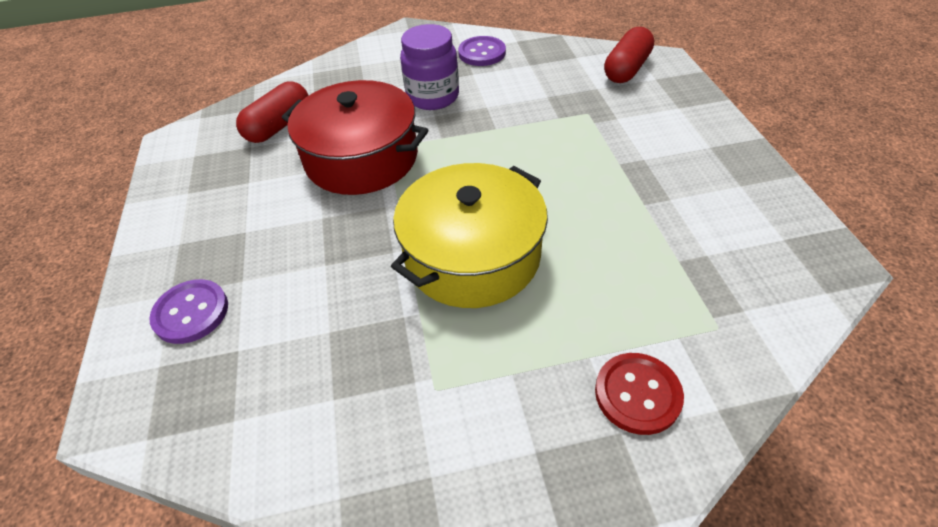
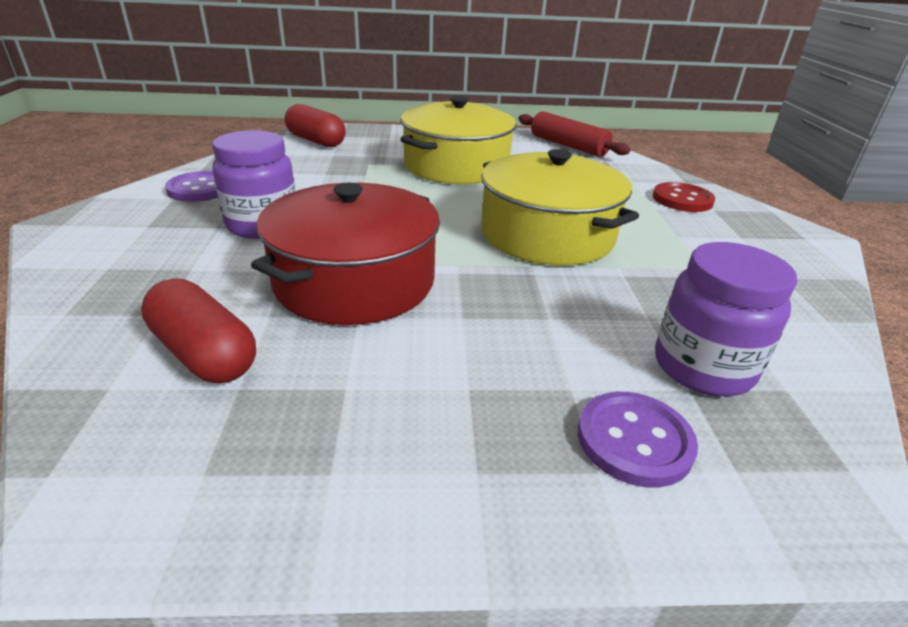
camera: 85 degrees left, 15 degrees down
none -> yellow pot [400,96,516,184]
none -> red rolling pin [518,111,630,157]
none -> purple jar [655,242,797,396]

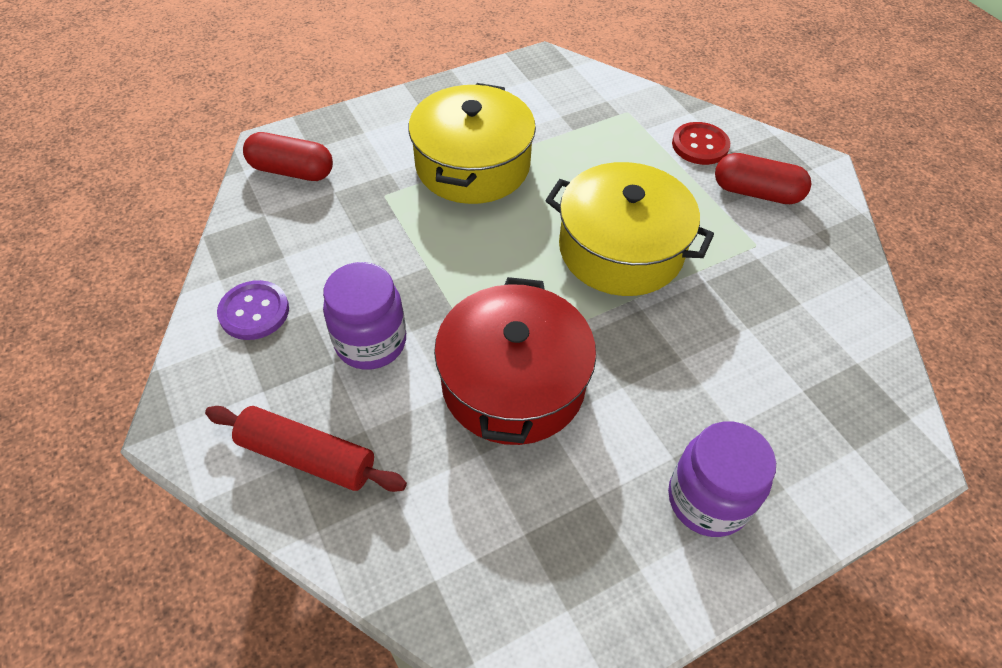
camera: 25 degrees left, 20 degrees up
red capsule [141,278,256,383] -> red capsule moved to [715,153,811,204]
red rolling pin [518,111,630,157] -> red rolling pin moved to [205,406,407,492]
purple button [578,392,698,487] -> none
purple jar [655,242,797,396] -> purple jar moved to [668,421,776,537]

